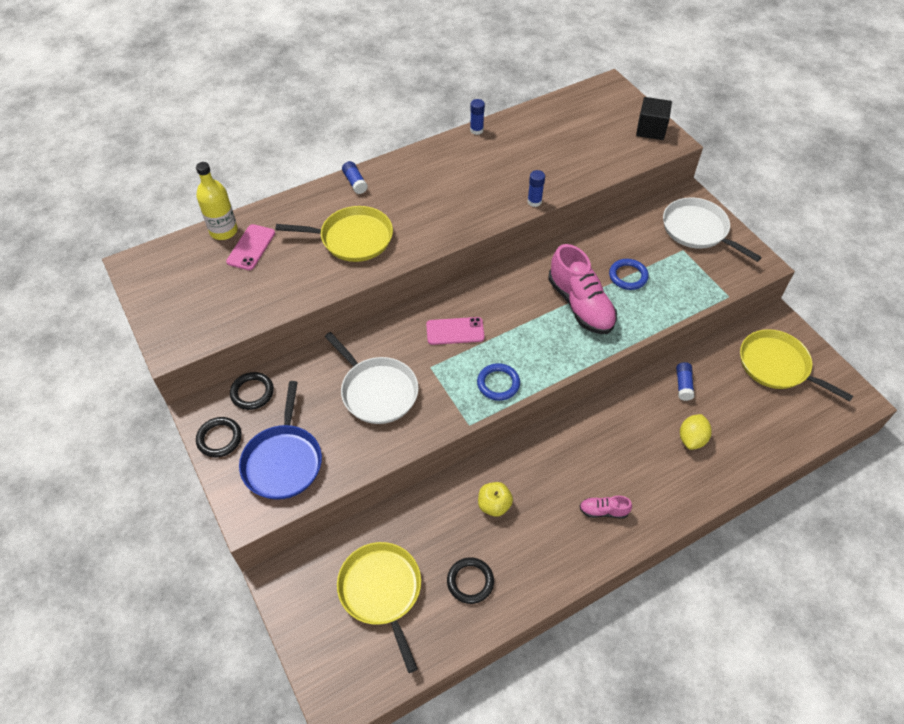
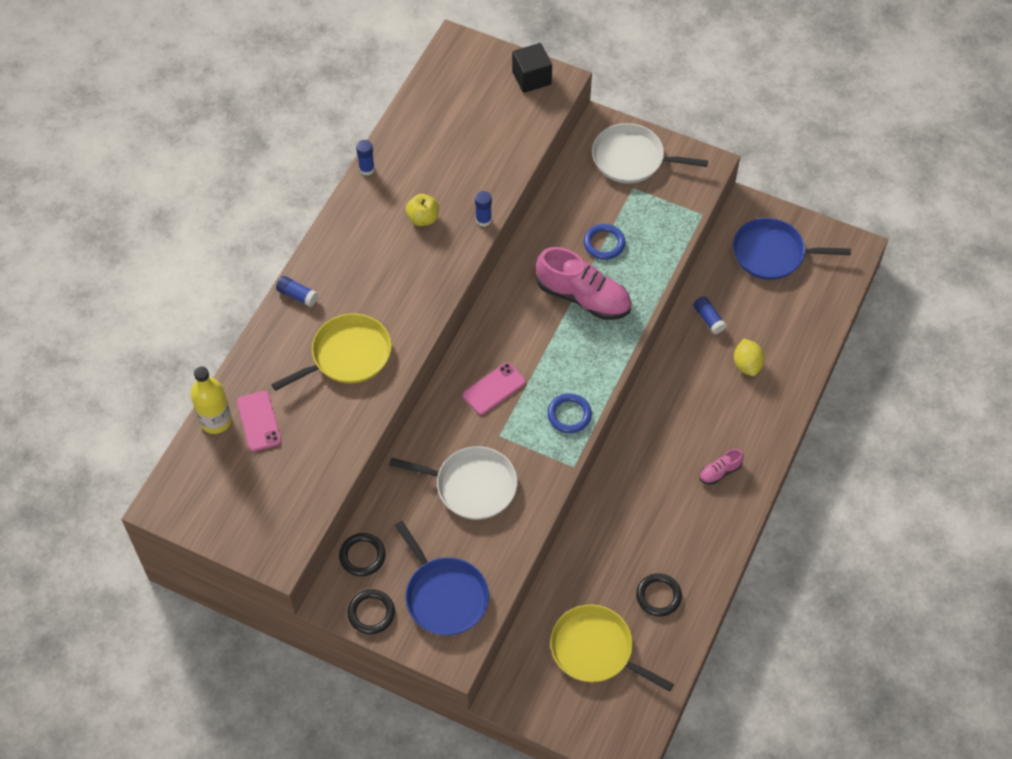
camera: 35 degrees left, 5 degrees up
yellow apple [478,482,513,517] -> yellow apple moved to [406,194,439,226]
yellow pan [740,329,853,402] -> blue pan [733,218,851,280]

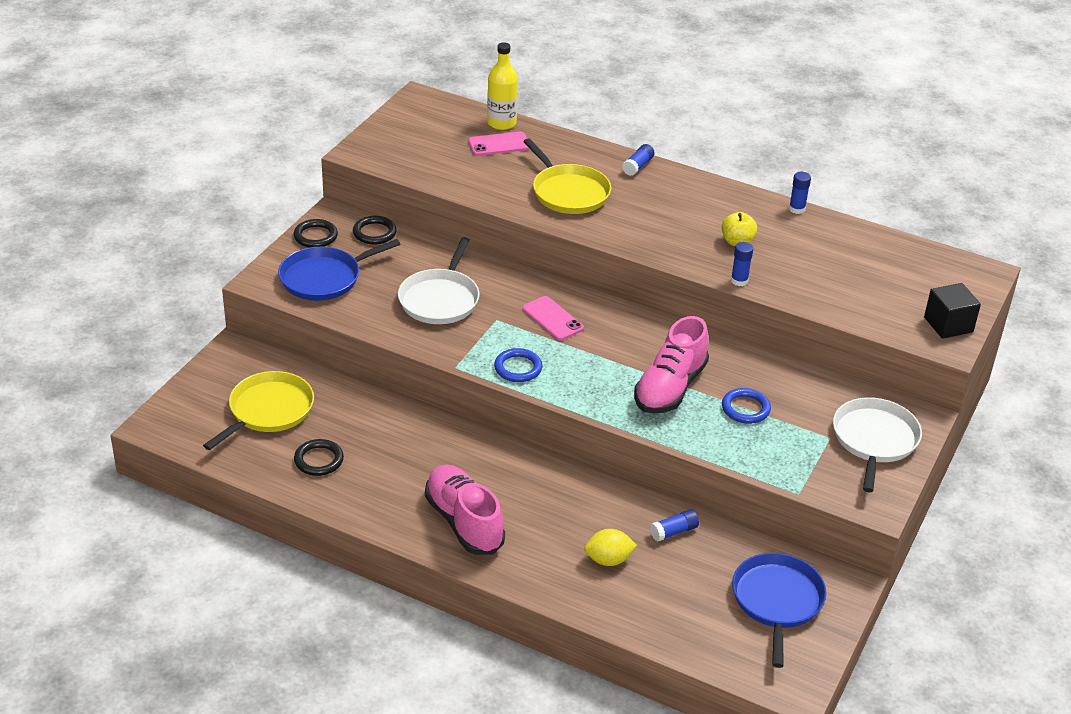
camera: 90 degrees right, 20 degrees down
pink shoe [699,449,744,485] -> pink shoe [425,465,505,555], size x2.15

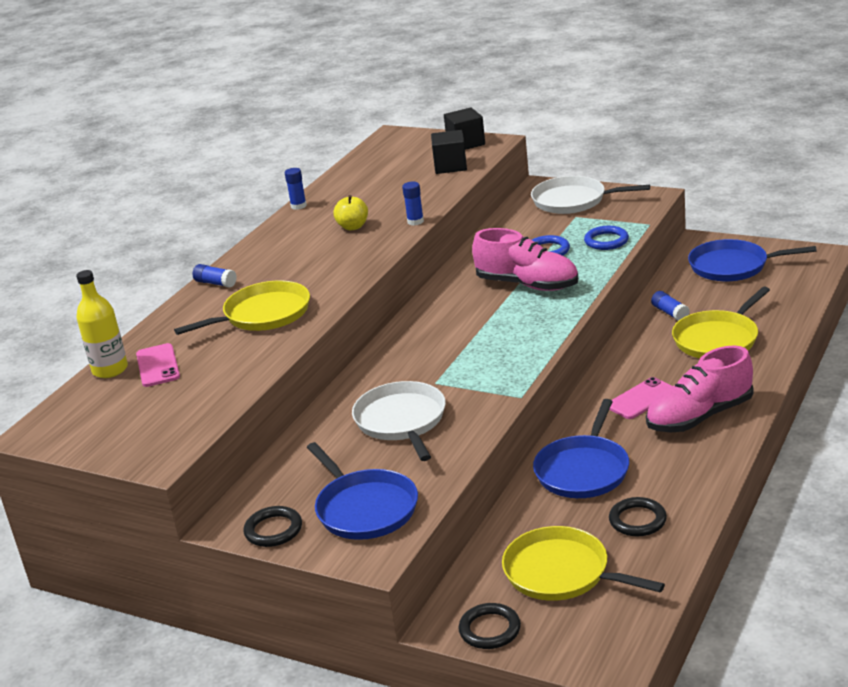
camera: 85 degrees left, 10 degrees down
black ring [353,216,397,245] -> black ring moved to [458,603,521,649]
white pan [398,237,480,324] -> white pan turned 120 degrees counterclockwise [352,381,446,461]
blue ring [494,348,542,382] -> blue ring moved to [584,226,629,250]
pink phone [522,296,584,340] -> pink phone moved to [609,377,672,419]
yellow lemon [584,529,637,566] -> yellow pan [672,287,770,358]
none -> black cube [431,130,467,174]
none -> blue pan [533,399,629,498]

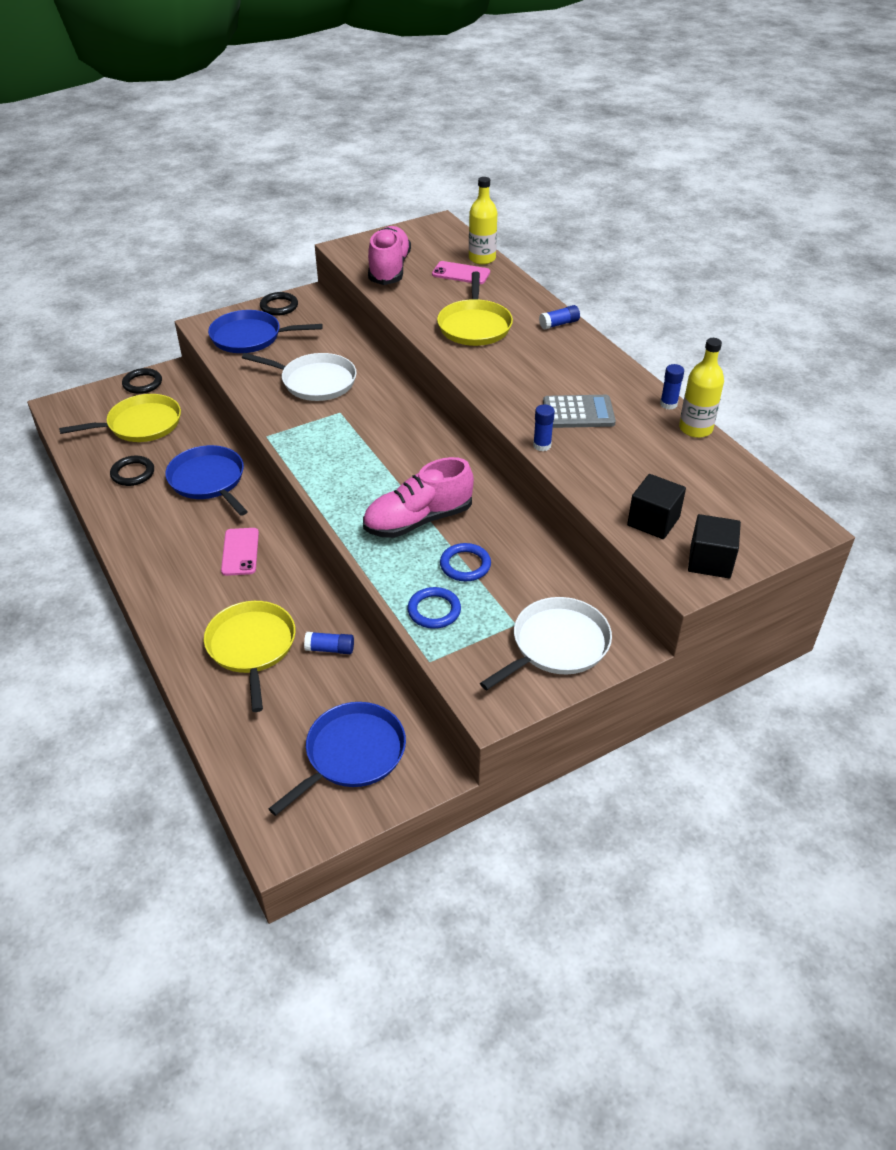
camera: 120 degrees right, 15 degrees up
yellow apple [333,195,368,230] -> grey calculator [543,395,616,428]
pink shoe [646,345,754,432] -> pink shoe moved to [368,226,411,285]
none -> yellow bottle [679,338,724,438]

